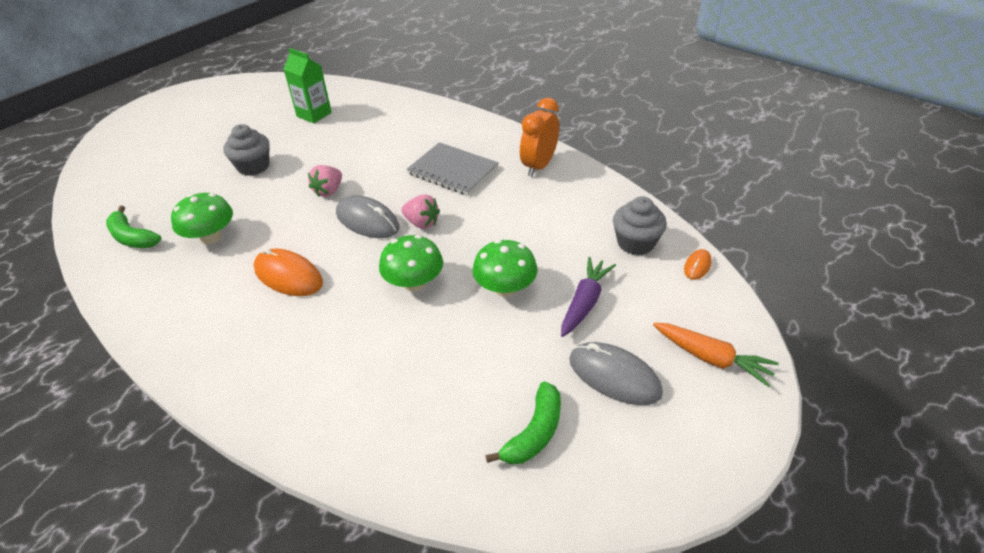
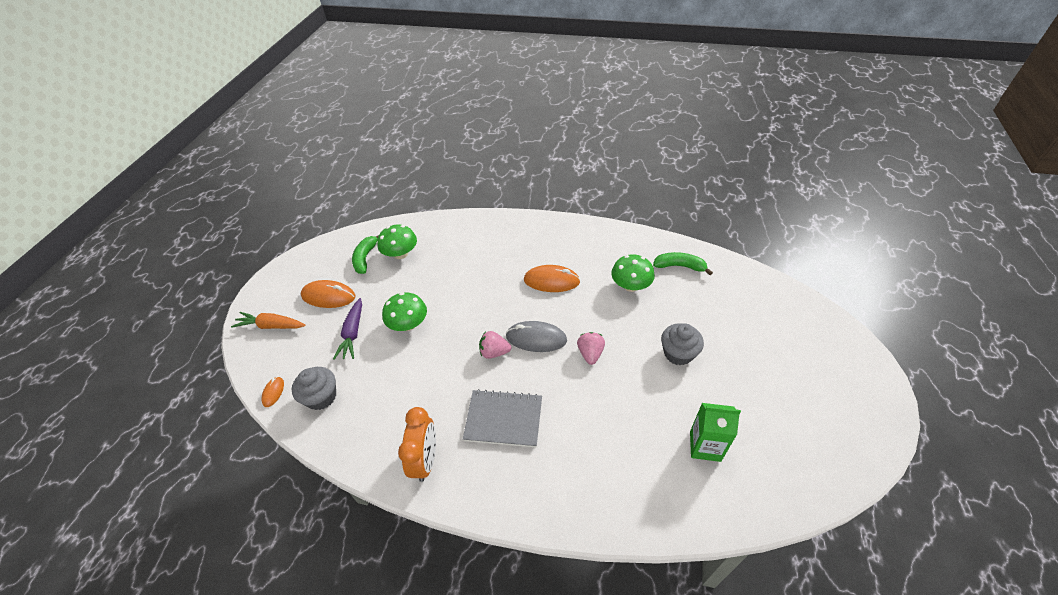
camera: 155 degrees right, 5 degrees up
green mushroom [379,235,443,291] -> green mushroom moved to [377,225,417,259]
grey mouse [569,342,663,405] -> orange mouse [301,280,356,308]

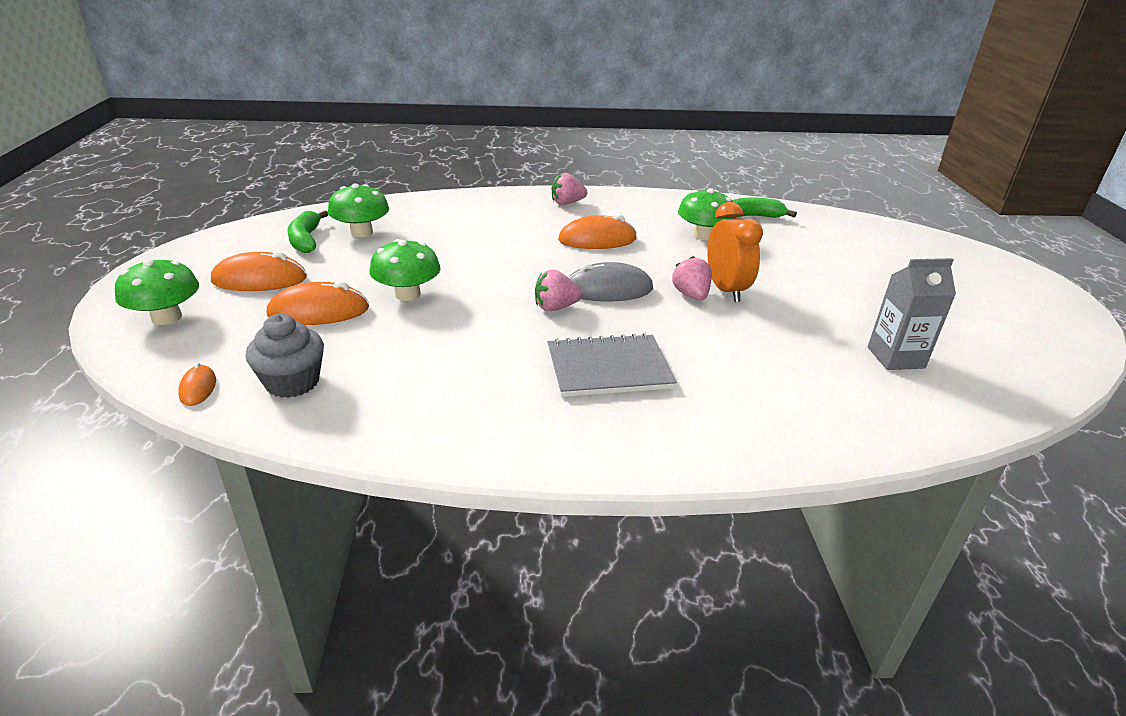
camera: 20 degrees left, 15 degrees down
orange carrot [231,312,306,329] -> green mushroom [115,259,199,325]
purple carrot [333,298,362,360] -> orange mouse [267,281,369,325]
orange clock [398,407,436,482] -> orange clock moved to [707,202,763,302]
grey cupcake [661,323,704,365] -> none
green carton [690,403,741,462] -> grey carton [868,258,956,370]
none -> pink strawberry [551,173,587,205]

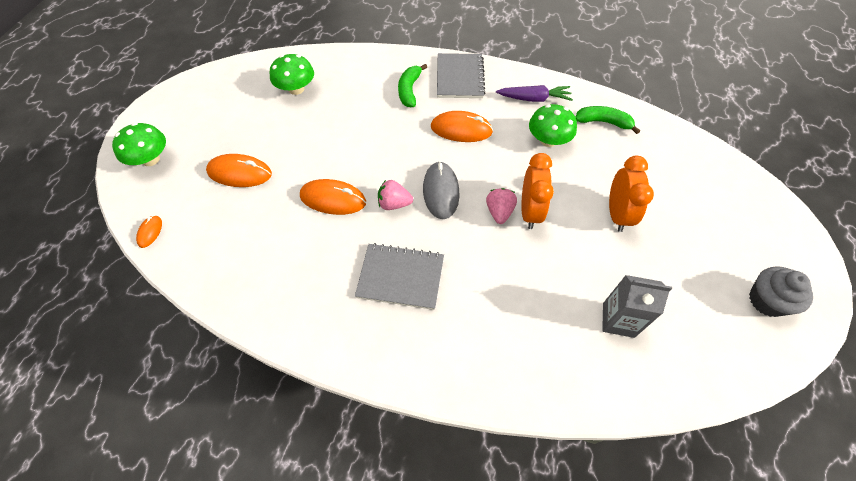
camera: 20 degrees right, 25 degrees up
orange mouse [211,252,307,291] -> orange mouse moved to [300,179,366,215]
grey cupcake [246,314,324,398] -> grey cupcake moved to [749,266,813,317]
green banana [288,211,328,253] -> green banana moved to [398,64,427,107]
green mushroom [370,239,441,301] -> none
pink strawberry [551,173,587,205] -> grey notebook [437,53,485,98]
grey mouse [568,262,653,301] -> grey mouse turned 75 degrees clockwise [423,161,459,219]
none -> purple carrot [496,85,573,102]
none -> orange clock [609,155,654,232]

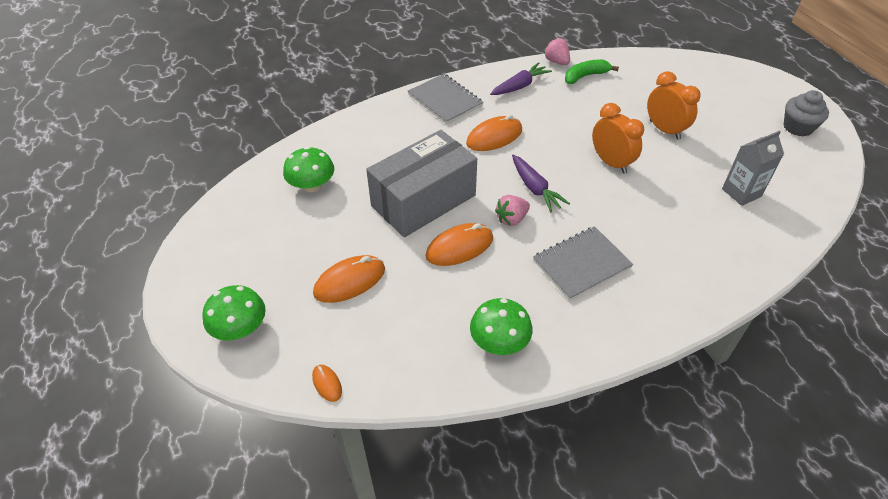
camera: 40 degrees left, 10 degrees down
green banana [398,64,427,107] -> none
grey mouse [423,161,459,219] -> purple carrot [512,155,570,212]
pink strawberry [486,188,517,224] -> pink strawberry moved to [544,38,570,65]
green mushroom [529,104,577,147] -> green mushroom moved to [470,298,533,355]
none -> grey box [366,130,477,237]

